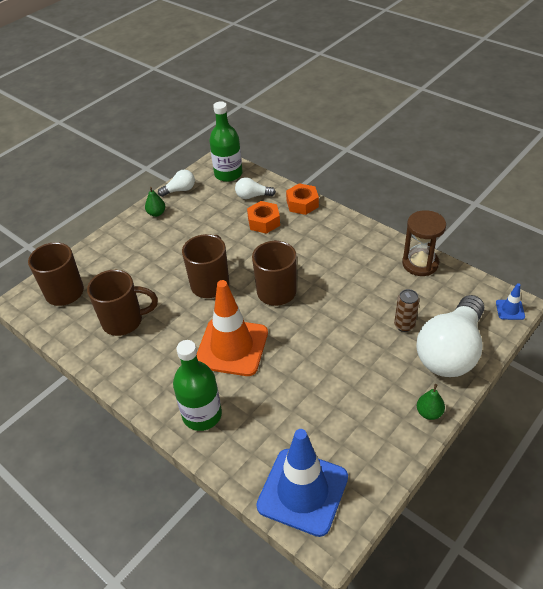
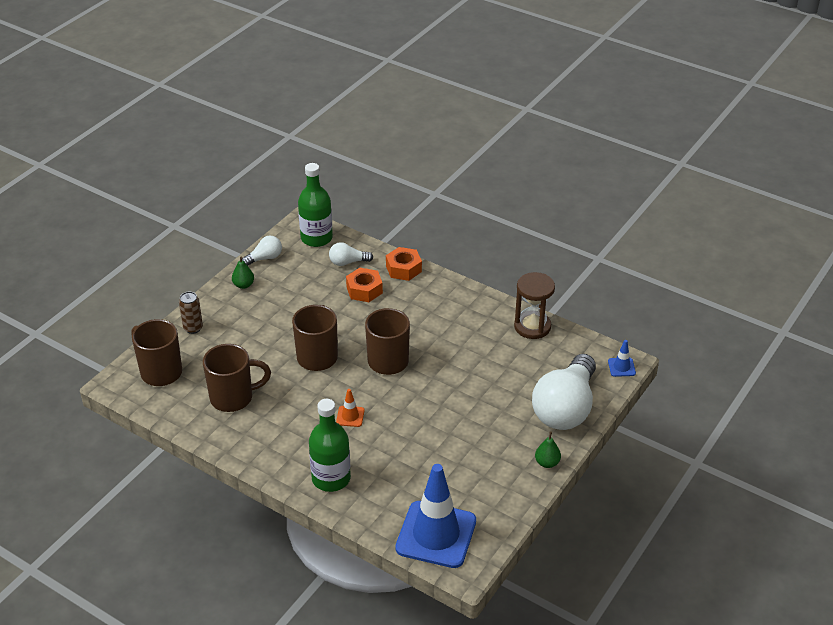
camera: 10 degrees left, 5 degrees down
orange traffic cone [196,280,268,376] -> orange traffic cone [336,389,364,427], size x0.41
brown can [394,289,419,332] -> brown can moved to [179,292,203,334]

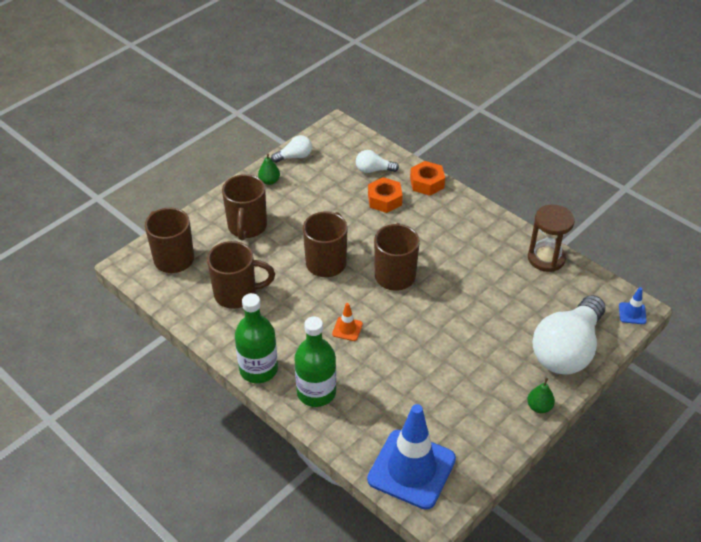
camera: 10 degrees right, 5 degrees up
brown can [179,292,203,334] -> none
green bottle [298,163,333,247] -> green bottle moved to [235,293,278,383]
none -> brown mug [222,174,267,241]

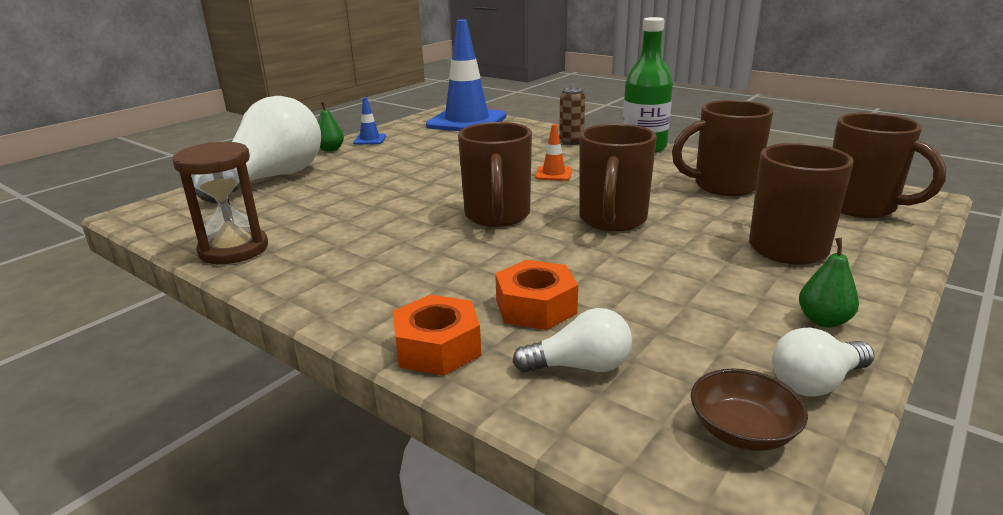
camera: 175 degrees right, 20 degrees down
green bottle [294,316,336,407] -> brown can [559,87,585,145]
blue traffic cone [619,287,647,324] -> blue traffic cone moved to [353,97,386,144]
none -> brown bowl [691,369,808,451]

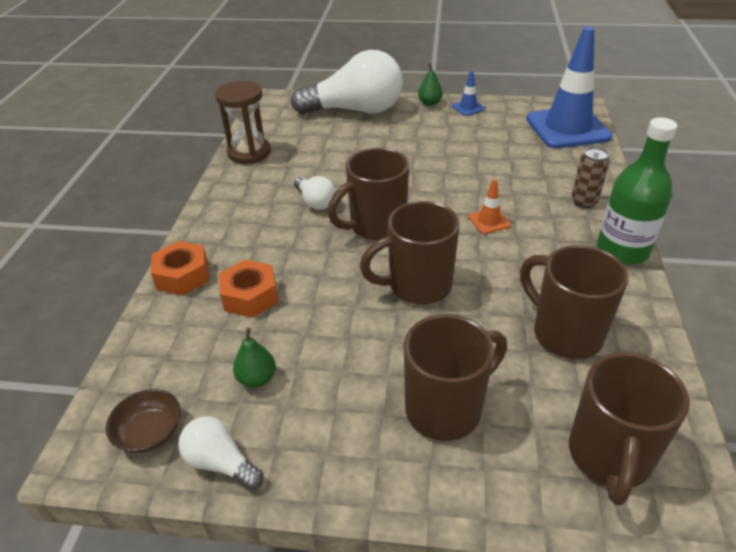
camera: 60 degrees right, 15 degrees up
white light bulb [513,308,632,373] -> white light bulb moved to [294,176,336,210]
green pear [799,238,859,328] -> green pear moved to [233,328,276,388]

